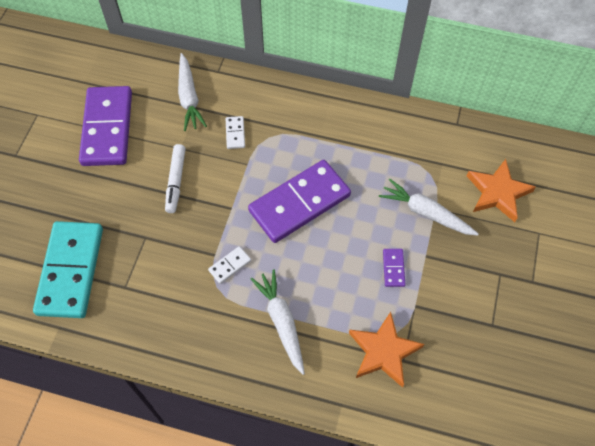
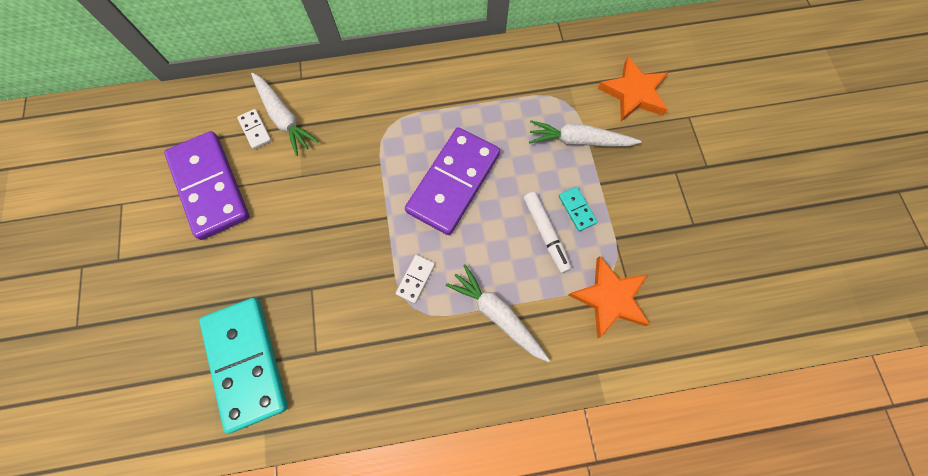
camera: 25 degrees left, 10 degrees up
white marker [165,144,186,213] -> white marker moved to [523,192,572,273]
white domino [226,116,245,149] -> white domino moved to [237,109,272,149]
purple domino [383,249,405,287] -> turquoise domino [559,187,598,231]

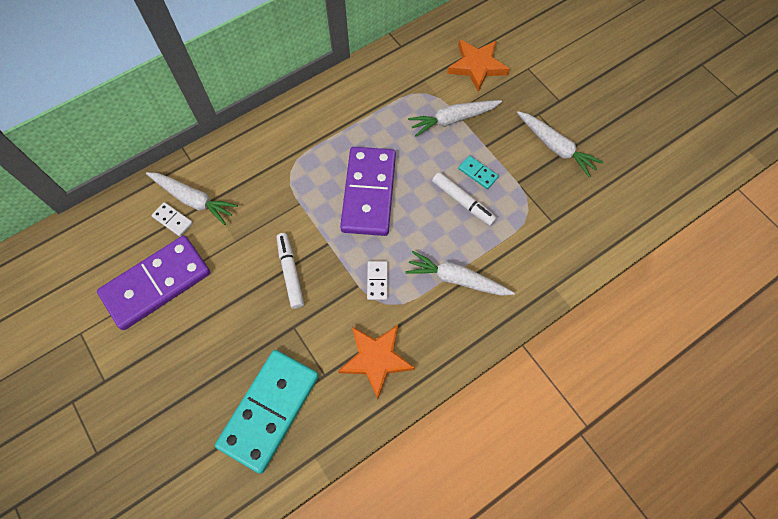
camera: 25 degrees left, 5 degrees down
purple domino [164,131,250,240] -> purple domino turned 75 degrees counterclockwise [97,236,211,330]
turquoise domino [199,298,288,434] -> turquoise domino turned 75 degrees clockwise [215,350,319,474]
orange star [569,256,650,338] -> orange star moved to [338,325,415,399]
none -> white marker [276,233,304,309]
none -> white carrot [517,111,603,177]

